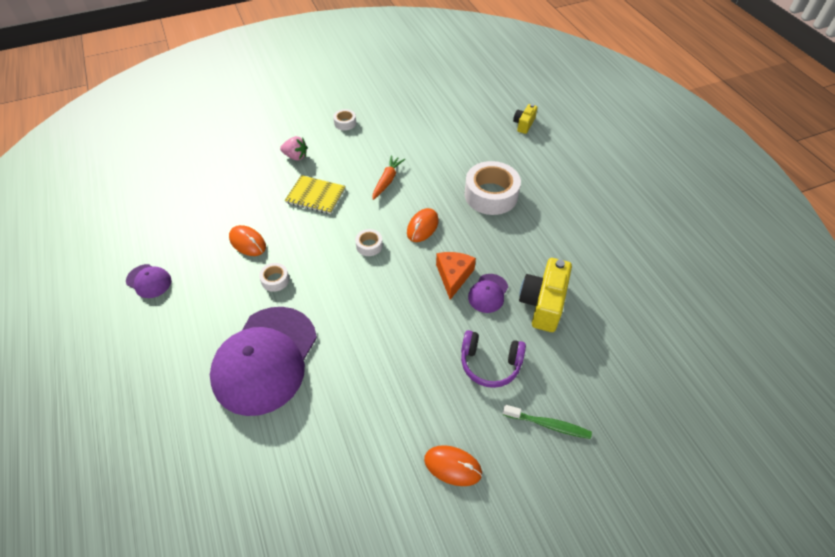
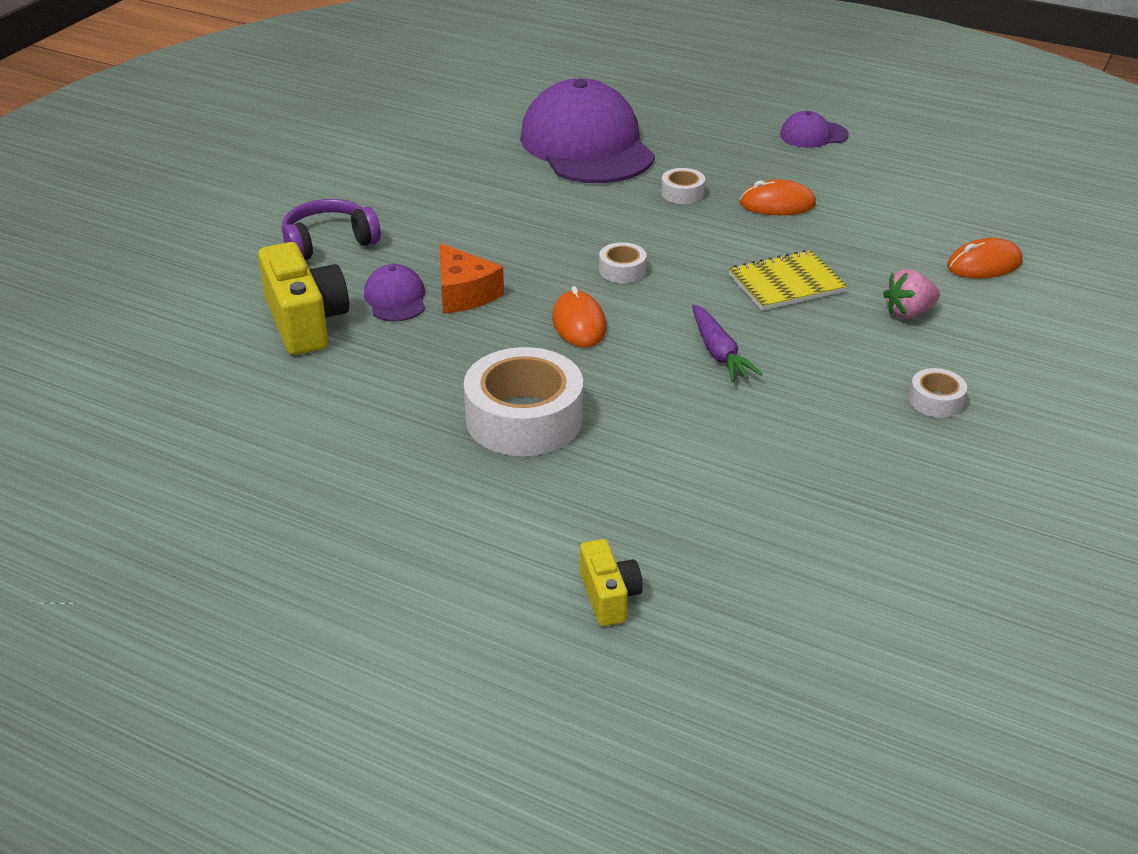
camera: 140 degrees right, 15 degrees down
orange carrot [372,156,405,200] -> purple carrot [692,304,763,382]
orange mouse [424,445,482,486] -> orange mouse moved to [947,238,1023,279]
green toothbrush [503,405,592,439] -> none

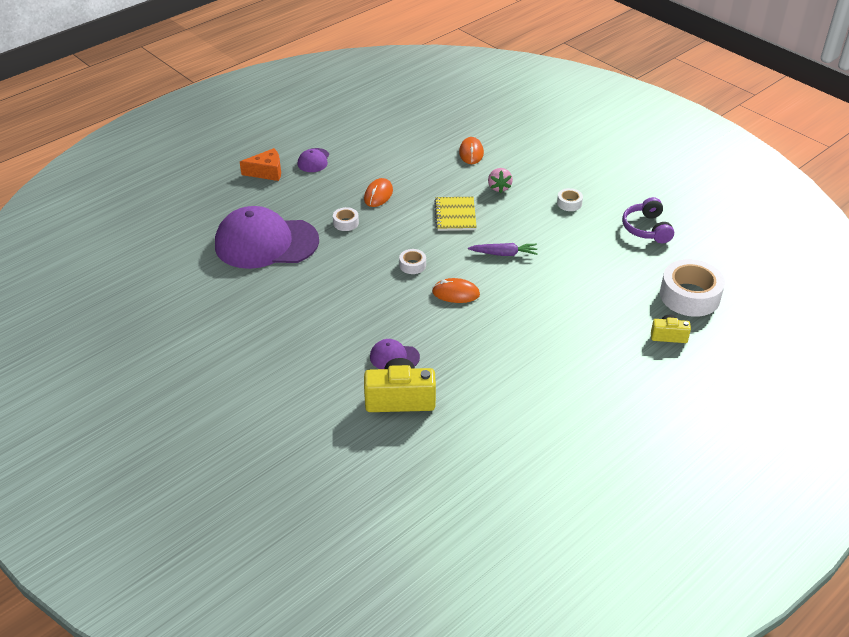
camera: 70 degrees left, 5 degrees up
purple headphones [282,199,381,260] -> purple headphones moved to [622,197,674,243]
orange cheese [440,243,504,313] -> orange cheese moved to [240,148,281,181]
white tape [464,347,583,456] -> white tape moved to [660,259,725,317]

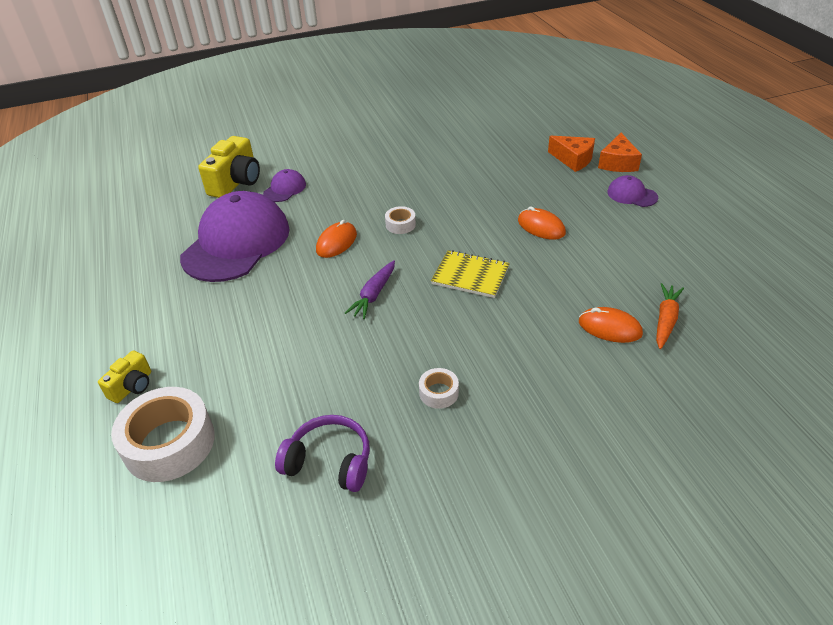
camera: 115 degrees right, 0 degrees up
purple cap [215,206,319,269] -> purple cap moved to [180,191,290,282]
white tape [333,207,359,231] -> none
pink strawberry [488,168,513,193] -> none
none -> orange cheese [548,136,595,172]
none -> orange carrot [656,283,684,349]

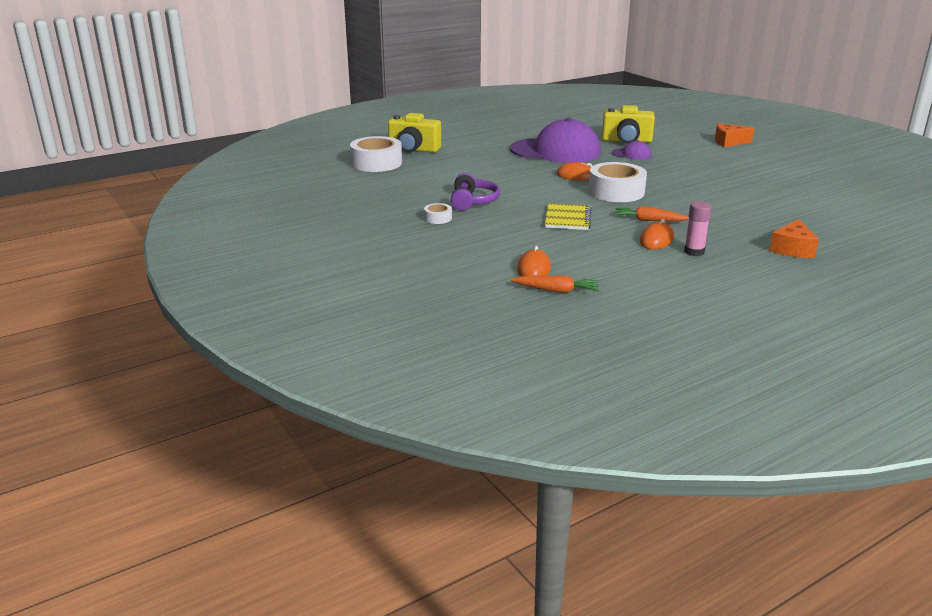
camera: 75 degrees right, 15 degrees down
yellow camera [98,350,151,403] -> yellow camera [388,113,441,153], size x1.80
purple headphones [275,415,370,492] -> purple headphones moved to [451,173,500,211]
purple carrot [345,260,395,319] -> none
white tape [385,206,416,234] -> white tape [588,162,647,202], size x2.16
orange cheese [598,133,642,172] -> orange cheese moved to [715,123,754,147]
purple cap [607,175,658,207] -> none
none -> orange carrot [614,206,689,221]
none -> pink glue stick [684,201,712,256]

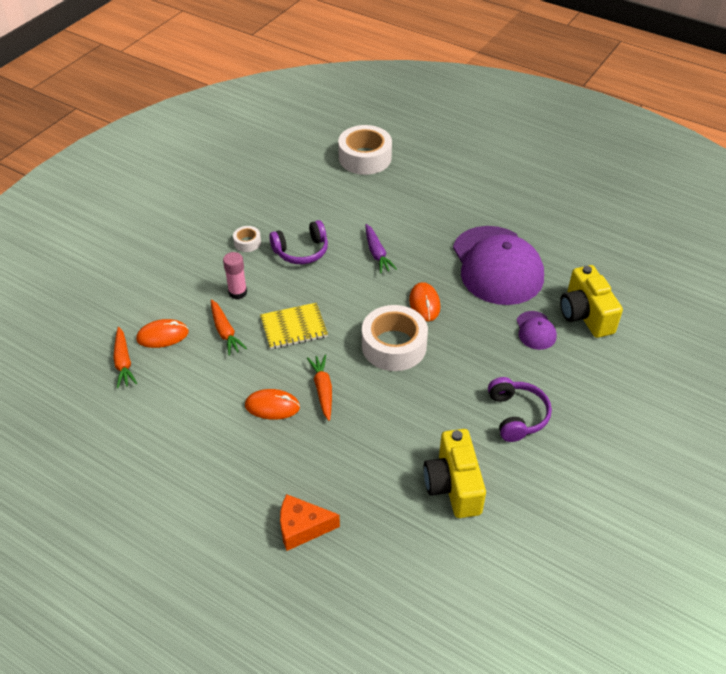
camera: 65 degrees right, 20 degrees up
yellow camera [388,113,441,153] -> yellow camera moved to [424,429,486,518]
pink glue stick [684,201,712,256] -> pink glue stick moved to [223,252,247,299]
orange cheese [715,123,754,147] -> none
none -> orange carrot [211,299,247,356]
none -> purple carrot [365,224,397,274]
none -> purple headphones [488,377,552,442]

